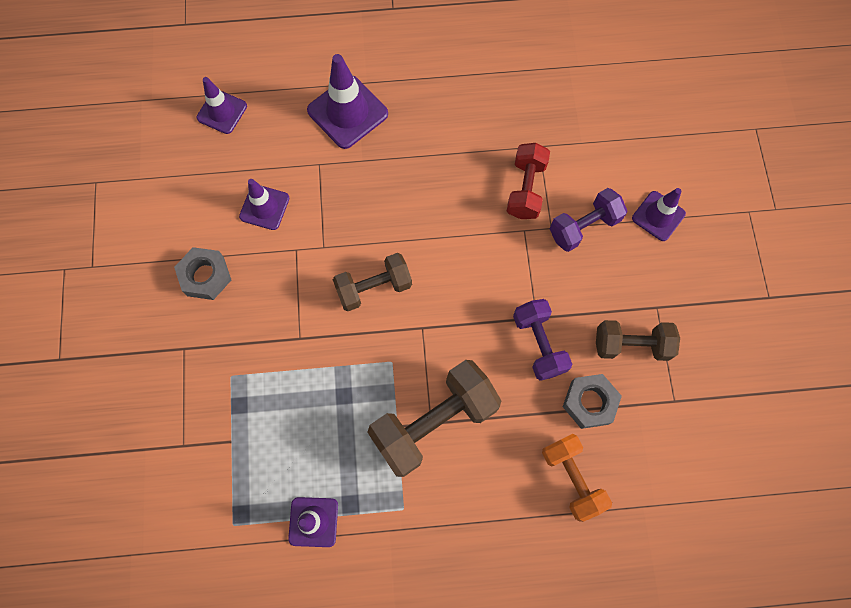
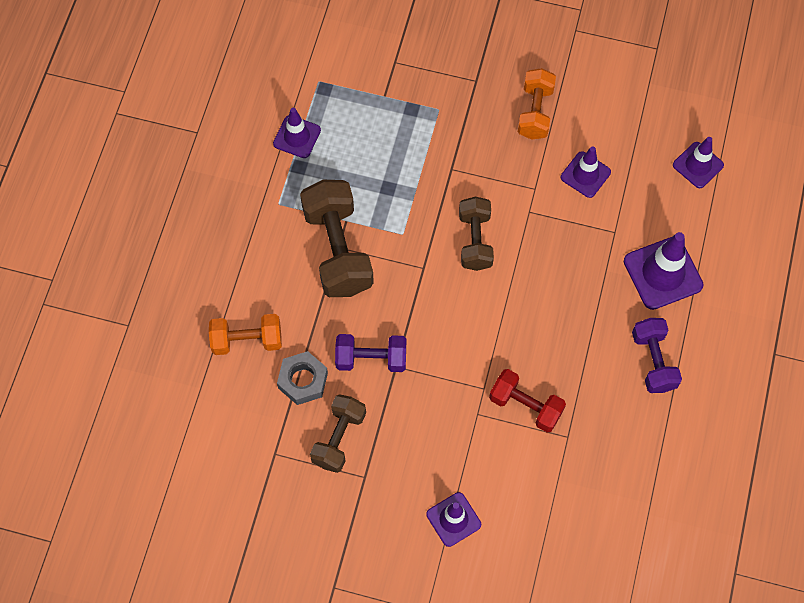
camera: 110 degrees right, 5 degrees down
grey nut [174,247,231,300] -> orange dumbbell [518,68,556,140]
purple dumbbell [549,188,627,252] -> purple dumbbell moved to [632,318,682,393]

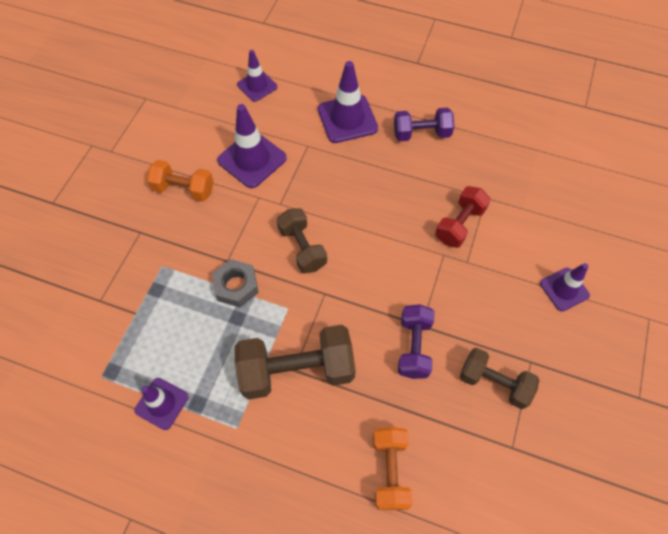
camera: 85 degrees left, 5 degrees down
grey nut [277,351,328,405] -> grey nut moved to [212,259,259,308]
brown dumbbell [459,196,494,271] -> brown dumbbell turned 60 degrees clockwise [277,208,327,274]
purple traffic cone [561,146,611,198] -> purple traffic cone [217,104,287,188], size x1.58

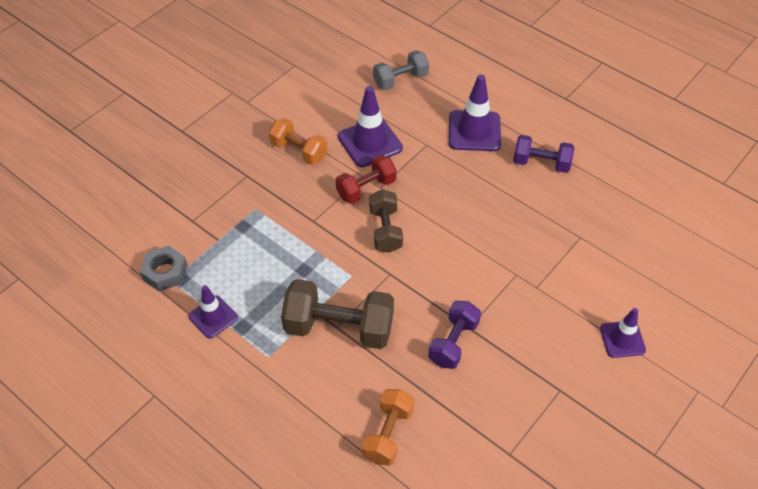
camera: 20 degrees right, 10 degrees down
grey nut [212,259,259,308] -> grey nut moved to [140,245,187,292]
purple traffic cone [237,50,277,102] -> grey dumbbell [373,50,429,90]
red dumbbell [435,186,491,248] -> red dumbbell moved to [336,155,397,204]
brown dumbbell [460,348,539,409] -> none

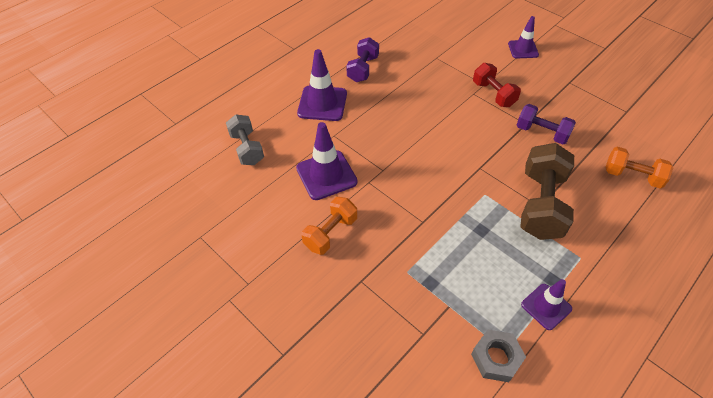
camera: 85 degrees left, 0 degrees up
red dumbbell [336,155,397,204] -> red dumbbell moved to [473,63,521,107]
brown dumbbell [369,189,403,253] -> none

